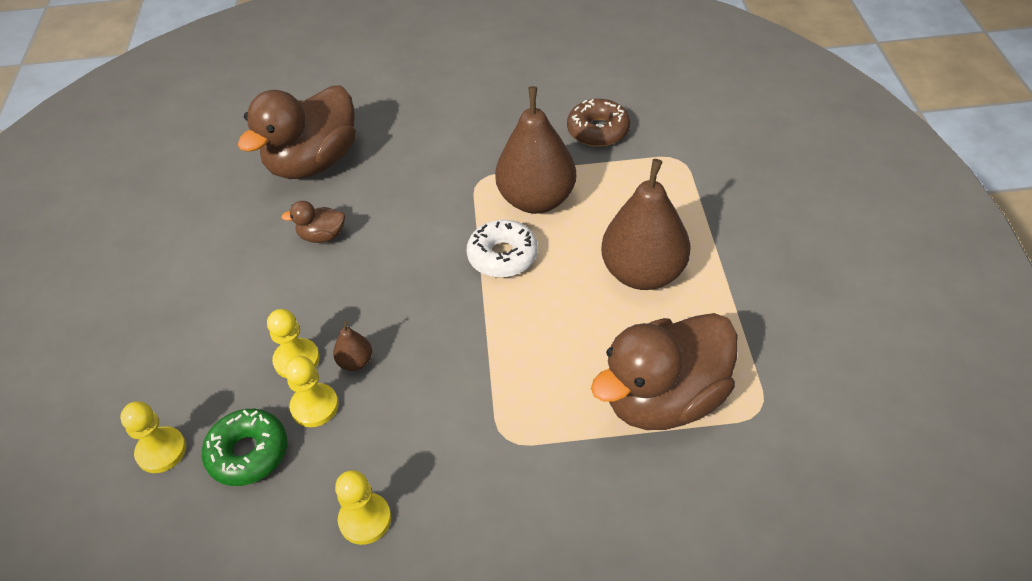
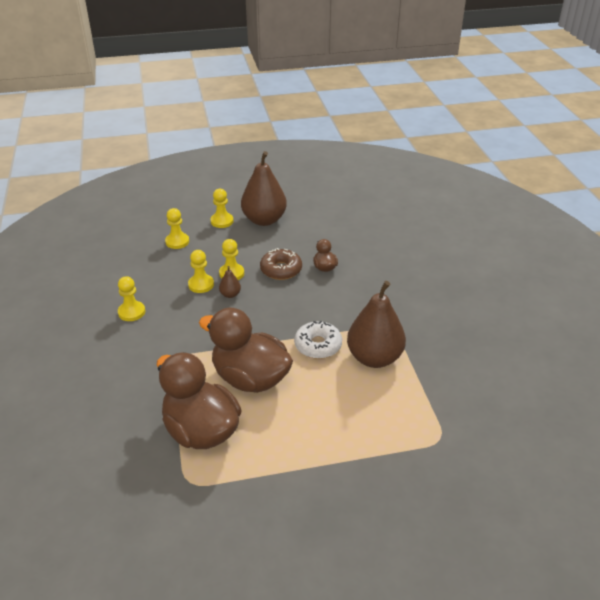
camera: 80 degrees right, 10 degrees down
green donut [202,409,287,486] -> none
brown duck [238,85,356,179] -> brown duck moved to [199,308,293,393]
brown donut [567,99,630,147] -> brown donut moved to [260,248,302,280]
brown pear [601,159,691,290] -> brown pear moved to [241,151,287,226]
none -> yellow pawn [210,189,234,228]

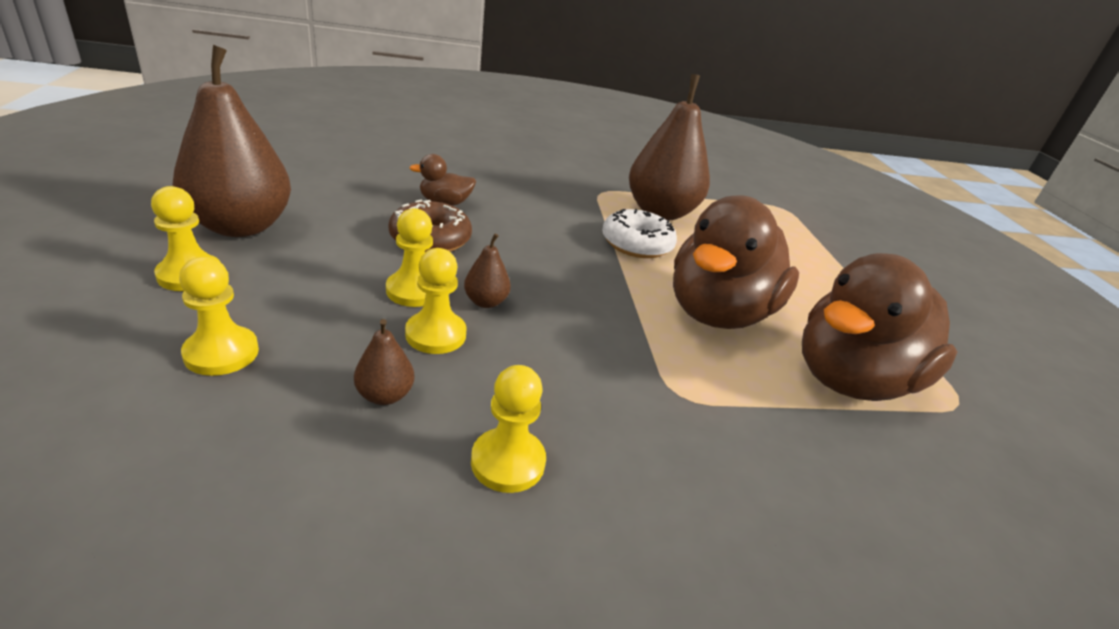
camera: 90 degrees left, 5 degrees down
none -> brown pear [354,319,414,405]

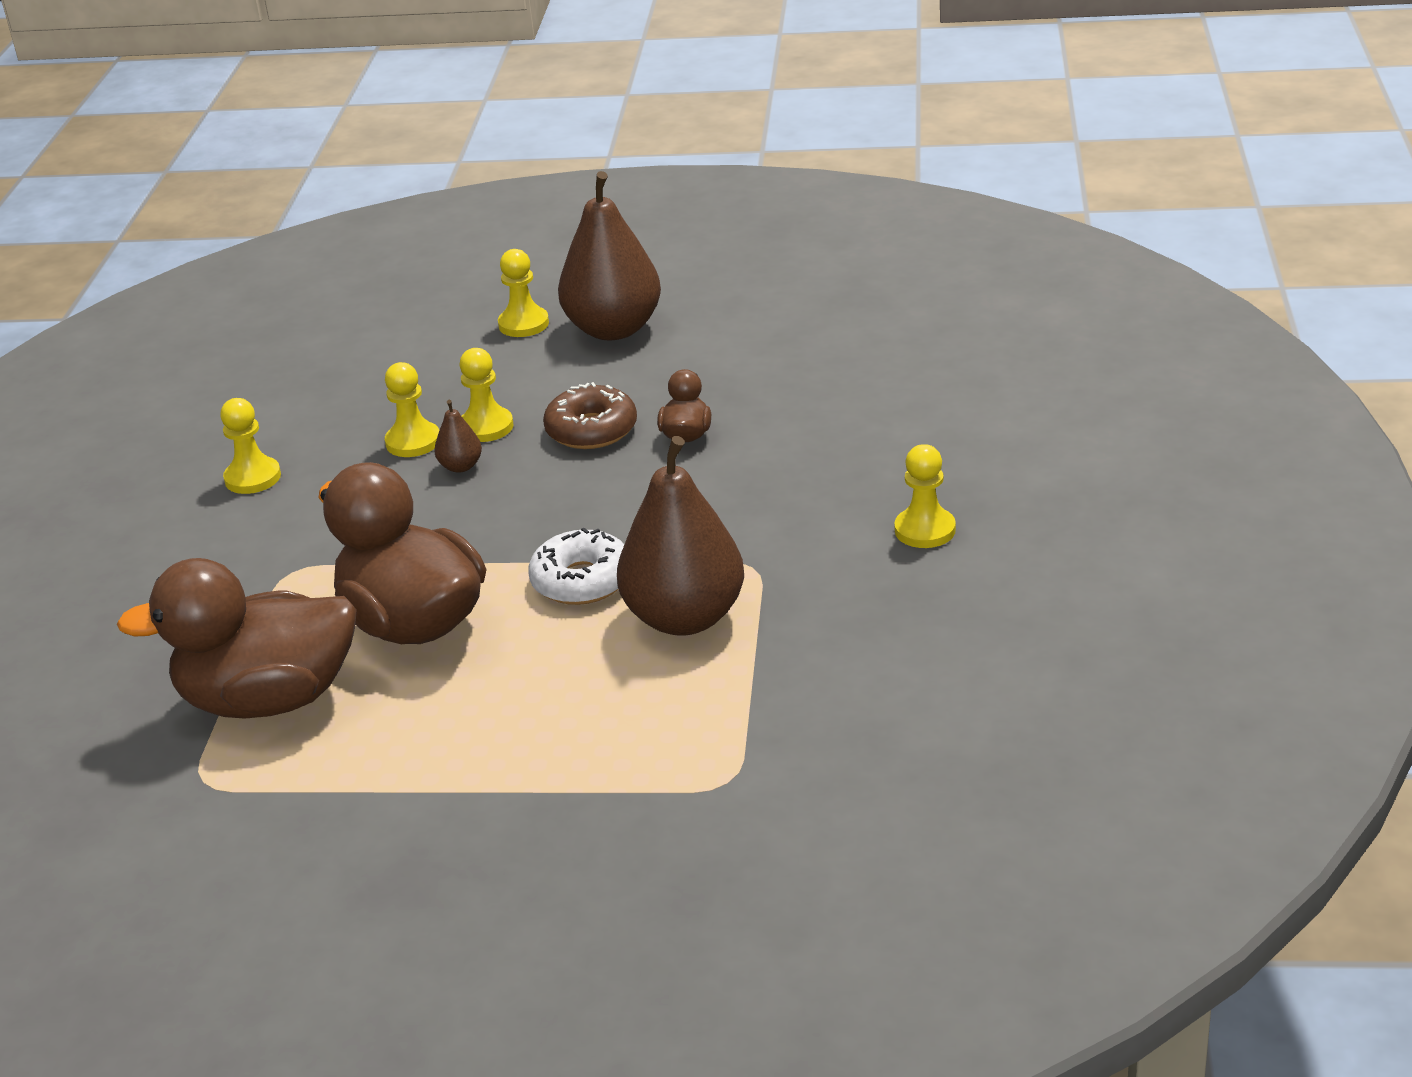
camera: 110 degrees right, 0 degrees up
yellow pawn [179,257,259,376] -> yellow pawn moved to [894,444,956,548]
brown pear [354,319,414,405] -> none
brown duck [802,253,957,401] -> brown duck turned 75 degrees counterclockwise [117,558,357,719]

